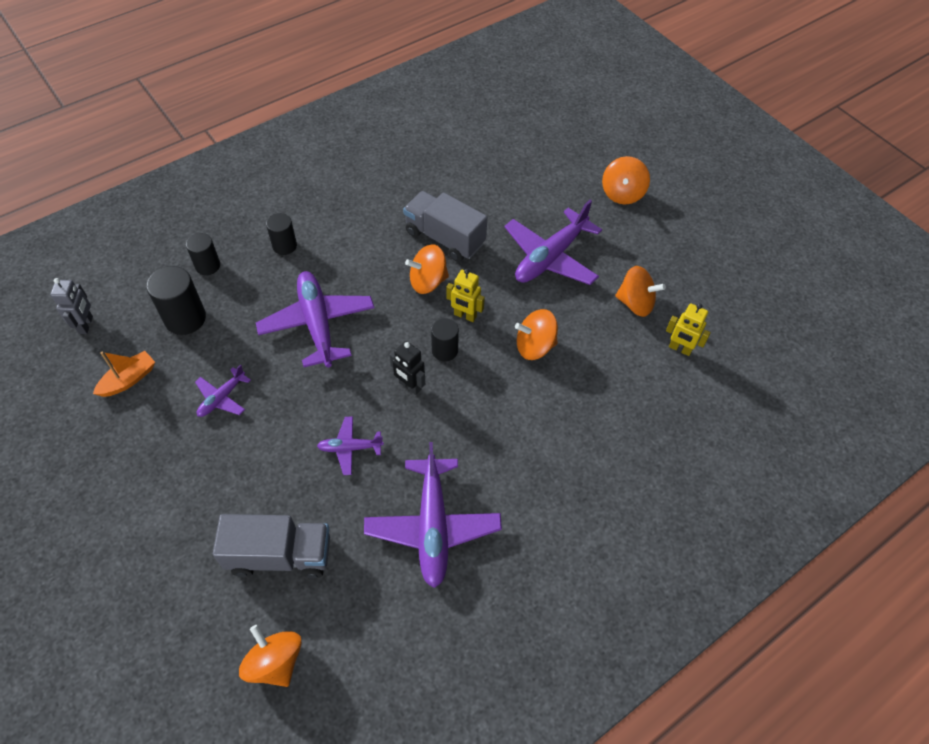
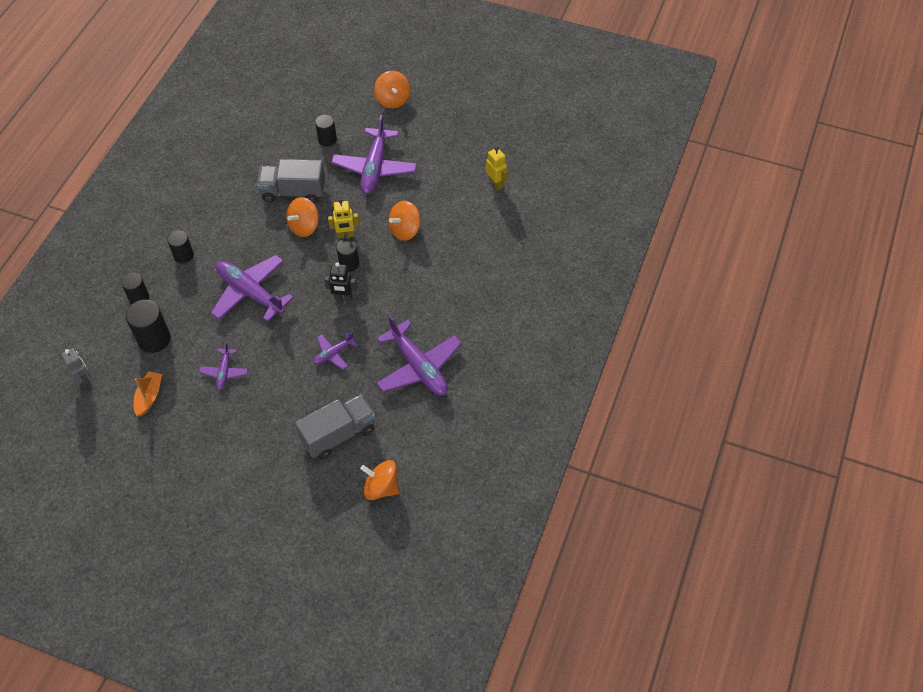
camera: 30 degrees left, 0 degrees up
orange spinning top [615,266,666,317] -> none
yellow robot [666,303,711,356] -> yellow robot turned 120 degrees counterclockwise [486,147,508,190]
none -> black cylinder [315,115,337,147]

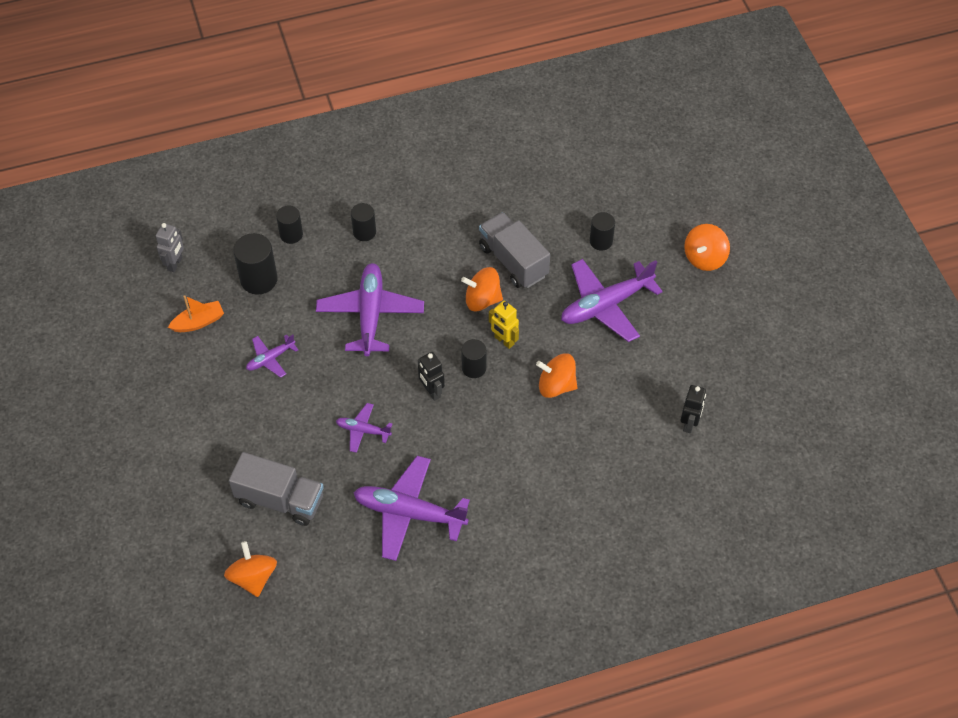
camera: 50 degrees right, 0 degrees up
purple plane [376,315,462,396] -> purple plane turned 90 degrees clockwise [354,456,470,561]
yellow robot [486,147,508,190] -> black robot [680,385,706,433]

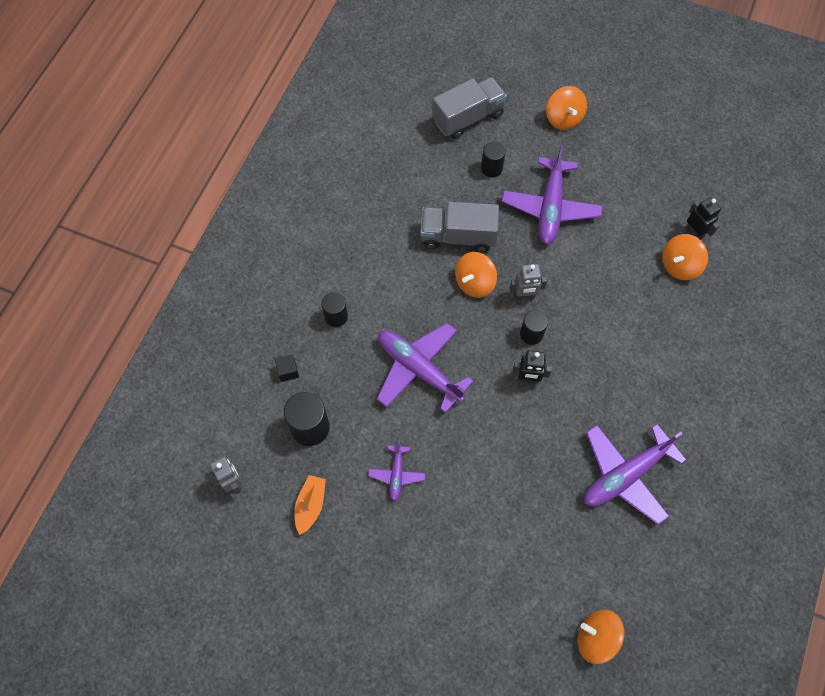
camera: 50 degrees left, 10 degrees up
grey truck [229,452,324,526] -> grey truck moved to [432,77,507,139]
black cylinder [276,206,303,244] -> black cube [275,354,299,382]
purple plane [336,403,392,453] -> none
yellow robot [489,300,519,349] -> grey robot [510,264,547,300]
orange spinning top [536,354,578,398] -> orange spinning top moved to [663,234,708,280]

